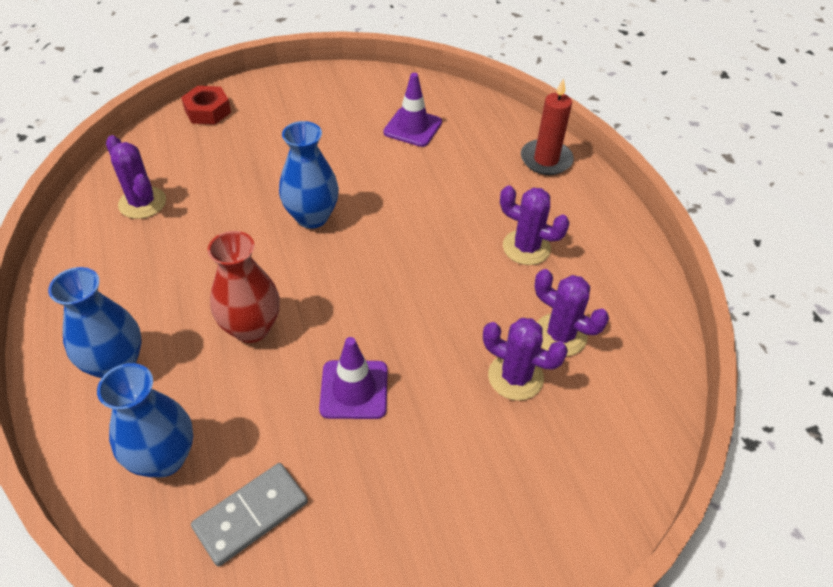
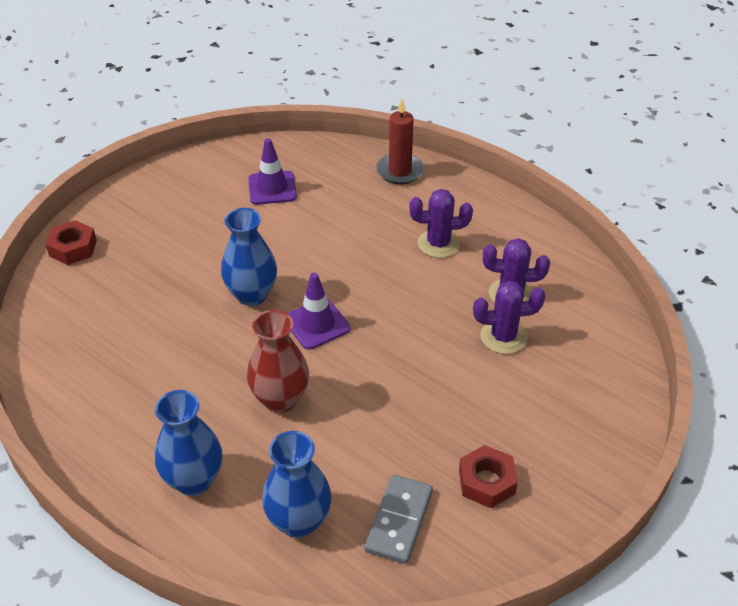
camera: 30 degrees left, 5 degrees down
purple cactus [106,135,166,219] -> none
purple traffic cone [319,337,388,419] -> purple traffic cone moved to [287,273,351,350]
none -> red nut [459,445,518,508]

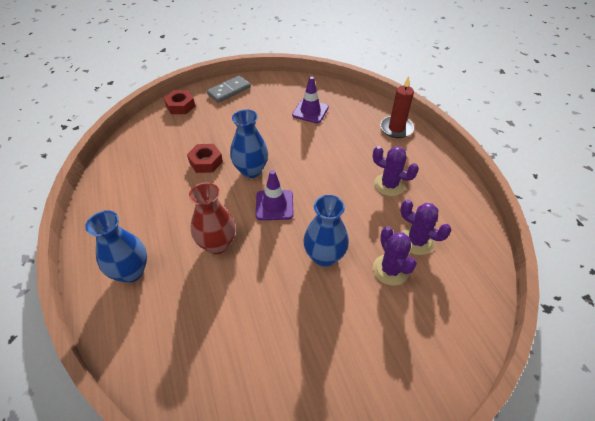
camera: 30 degrees right, 5 degrees up
blue vase [262,431,332,538] -> blue vase moved to [303,195,349,267]
grey domino [365,475,433,564] -> grey domino moved to [207,75,251,103]
red nut [459,445,518,508] -> red nut moved to [187,144,223,173]
purple cactus [473,281,545,354] -> purple cactus turned 45 degrees clockwise [373,226,417,286]

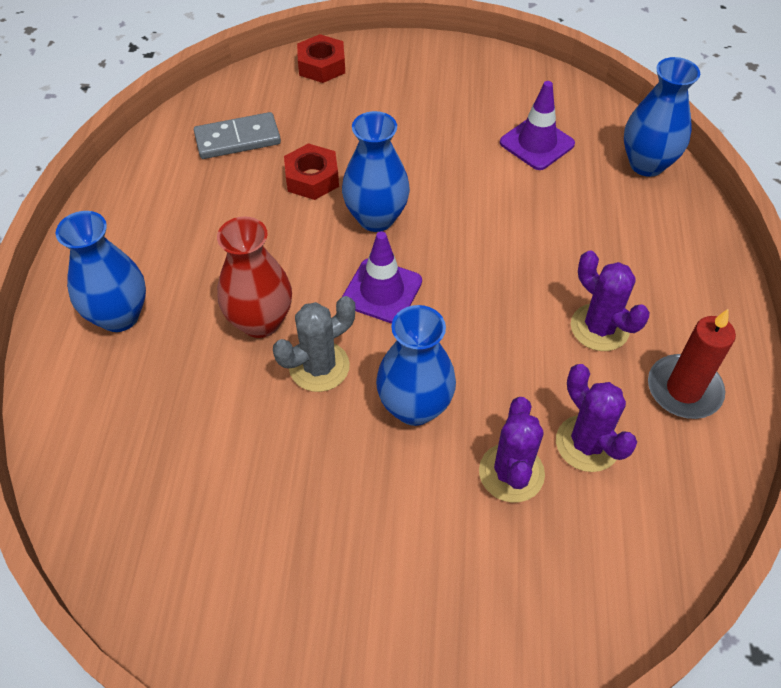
camera: 25 degrees right, 5 degrees up
grey domino [207,75,251,103] -> grey domino moved to [194,112,281,159]
red candle [380,76,414,138] -> red candle moved to [648,309,736,419]
none -> grey cactus [273,296,355,392]
none -> blue vase [624,57,700,177]

